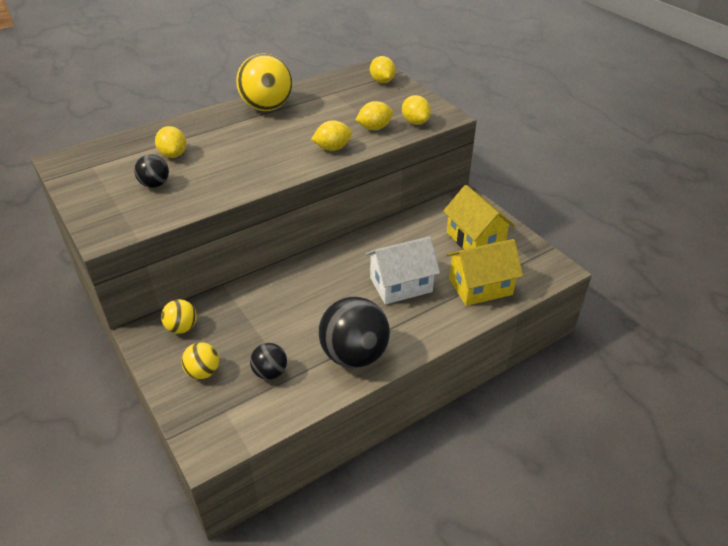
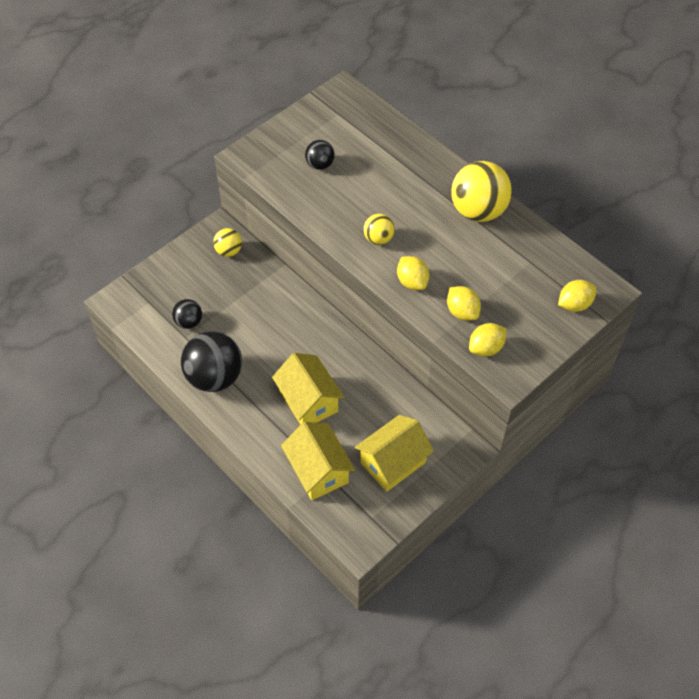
camera: 80 degrees right, 15 degrees up
yellow lemon [155,126,186,158] -> none
yellow ball [181,342,219,379] -> yellow ball moved to [364,214,395,245]
white house [366,236,440,304] -> yellow house [272,353,344,425]

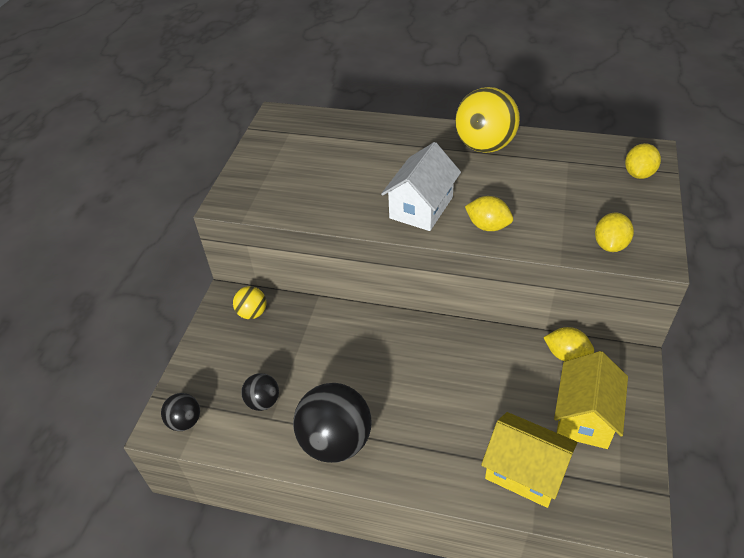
camera: 30 degrees left, 10 degrees down
yellow house [272,353,344,425] -> none
black ball [305,140,335,170] -> black ball moved to [161,393,200,431]
yellow ball [364,214,395,245] -> white house [381,142,461,231]
yellow lemon [447,286,481,321] -> yellow lemon moved to [543,327,594,362]

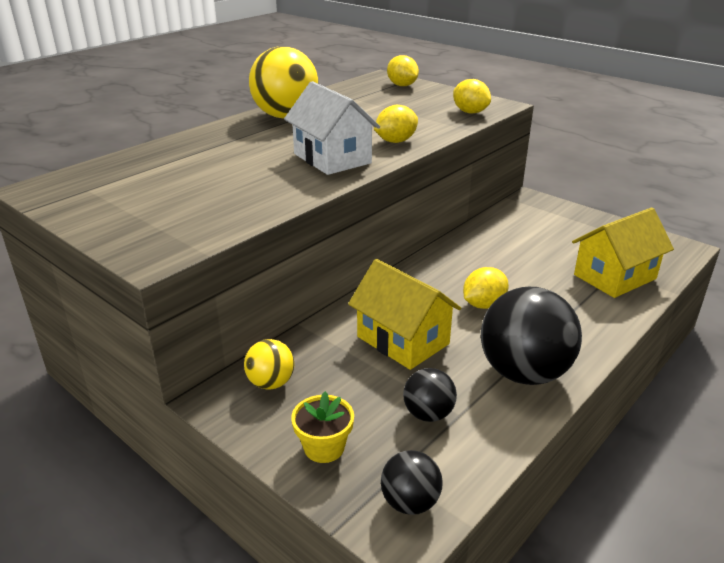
camera: 65 degrees left, 15 degrees down
yellow lemon [543,327,594,362] -> yellow lemon moved to [463,267,509,309]
yellow house [554,351,628,449] -> yellow house moved to [348,259,461,370]
none -> yellow flower pot [291,391,354,463]

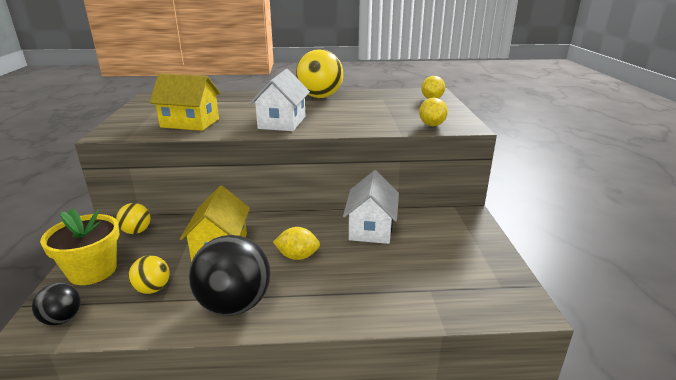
camera: 45 degrees right, 5 degrees down
yellow flower pot [291,391,354,463] -> yellow flower pot [40,208,119,285], size x1.70
yellow lemon [374,105,418,143] -> none
black ball [403,368,457,422] -> yellow ball [128,255,169,294]
yellow house [572,208,674,298] -> yellow house moved to [149,73,221,131]
none -> white house [343,170,399,244]

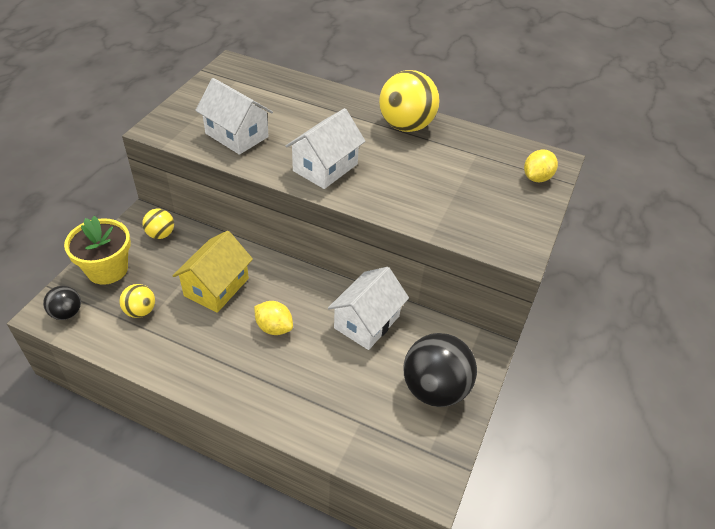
camera: 25 degrees right, 20 degrees up
yellow house [149,73,221,131] -> white house [195,78,273,155]
black ball [189,235,271,316] -> black ball moved to [404,333,477,407]
yellow lemon [419,98,448,126] -> none

